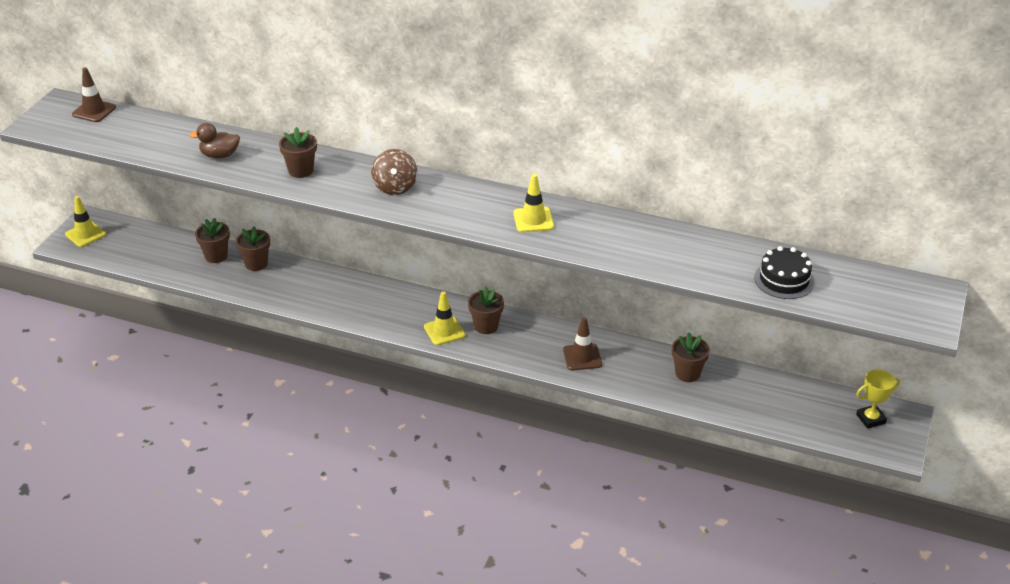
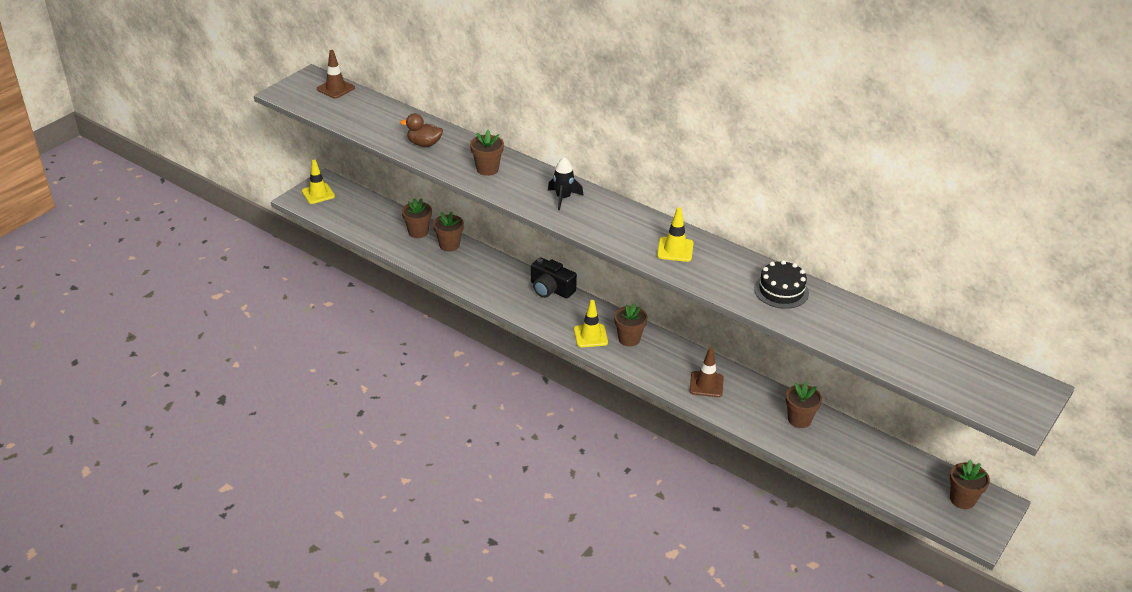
camera: 15 degrees right, 0 degrees up
brown spinning top [371,149,417,195] -> black rocket [548,157,584,210]
black cake [754,246,815,299] -> black cake moved to [754,260,809,309]
yellow trophy [856,370,900,429] -> brown flower pot [950,460,990,509]
none -> black camera [531,257,577,298]

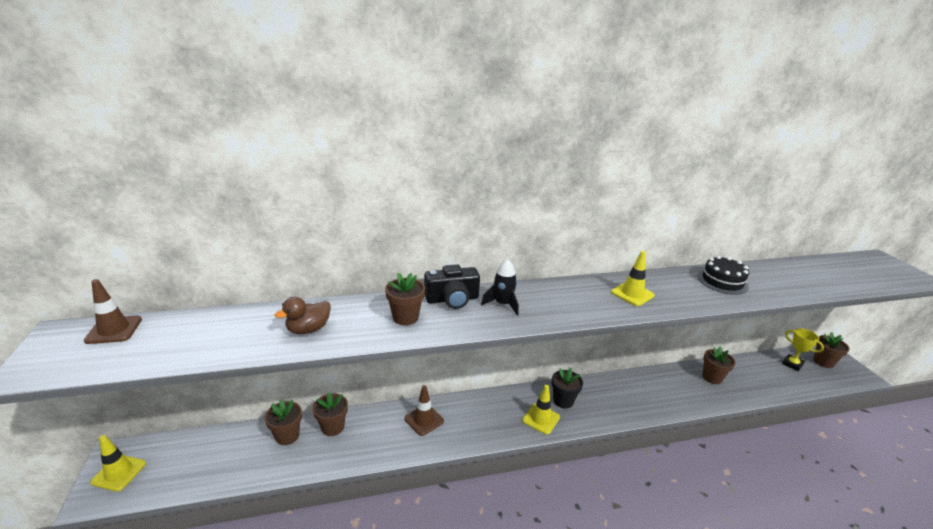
camera: 50 degrees left, 10 degrees down
black camera [531,257,577,298] -> black camera moved to [424,264,480,309]
brown flower pot [614,303,647,347] -> black flower pot [552,368,583,409]
brown traffic cone [690,348,724,397] -> brown traffic cone moved to [404,385,444,436]
none -> yellow trophy [782,328,824,371]

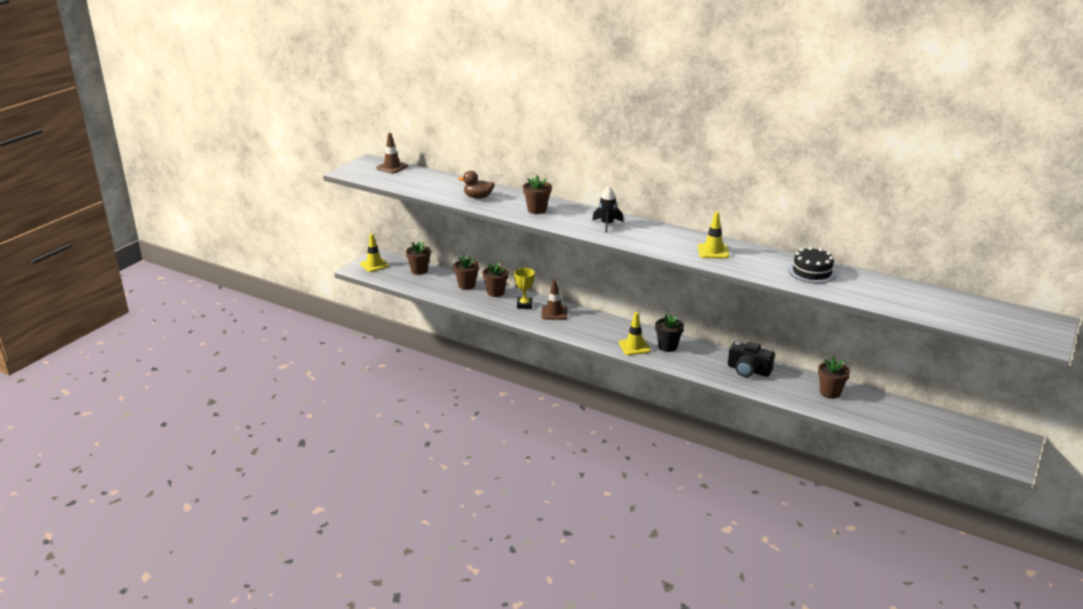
camera: 45 degrees right, 0 degrees up
black camera [424,264,480,309] -> black camera moved to [728,342,775,377]
yellow trophy [782,328,824,371] -> yellow trophy moved to [514,268,535,309]
brown flower pot [813,332,850,368] -> brown flower pot moved to [406,242,431,275]

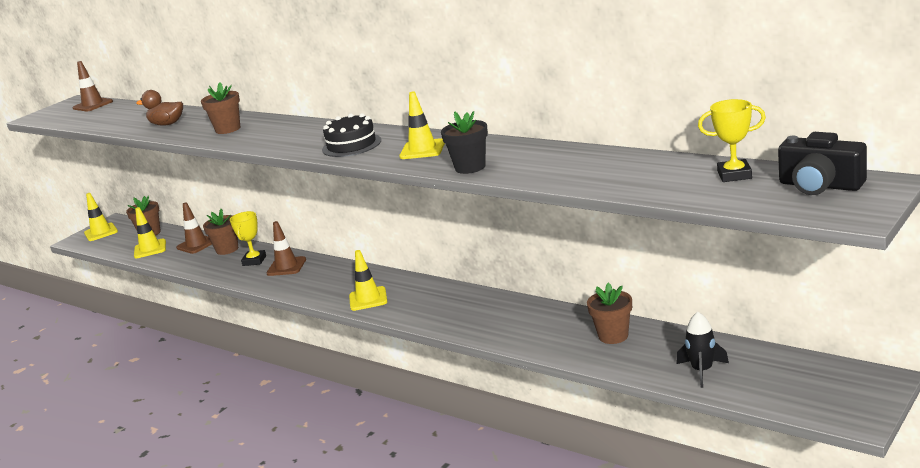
camera: 10 degrees right, 5 degrees down
brown flower pot [453,255,479,290] -> brown traffic cone [176,202,212,254]
black rocket [592,186,623,232] -> black rocket moved to [676,312,729,388]
black flower pot [655,314,684,352] -> black flower pot moved to [441,111,488,174]
black camera [728,342,775,377] -> black camera moved to [778,132,867,195]
black cake [789,247,836,283] -> black cake moved to [322,113,381,157]
none -> yellow traffic cone [134,207,166,258]
none -> yellow trophy [698,99,766,182]

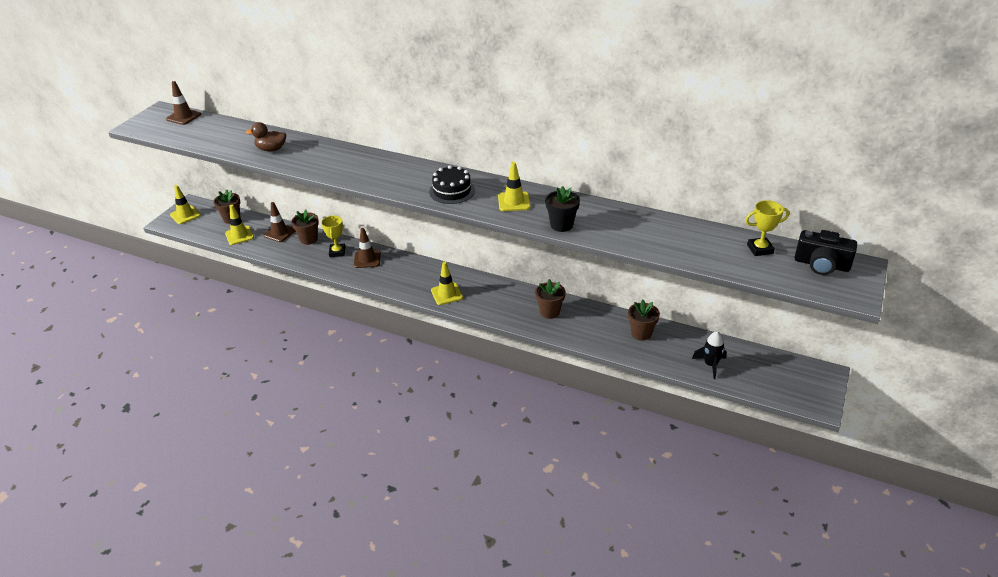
camera: 15 degrees left, 15 degrees up
brown flower pot [201,82,240,134] -> brown flower pot moved to [535,279,565,319]

